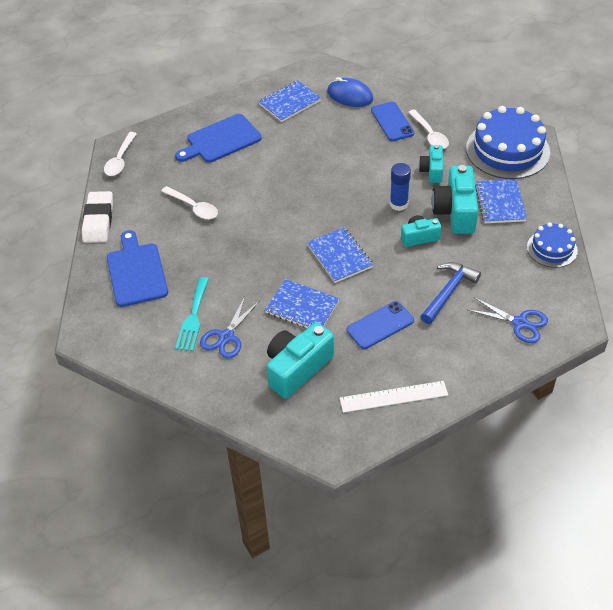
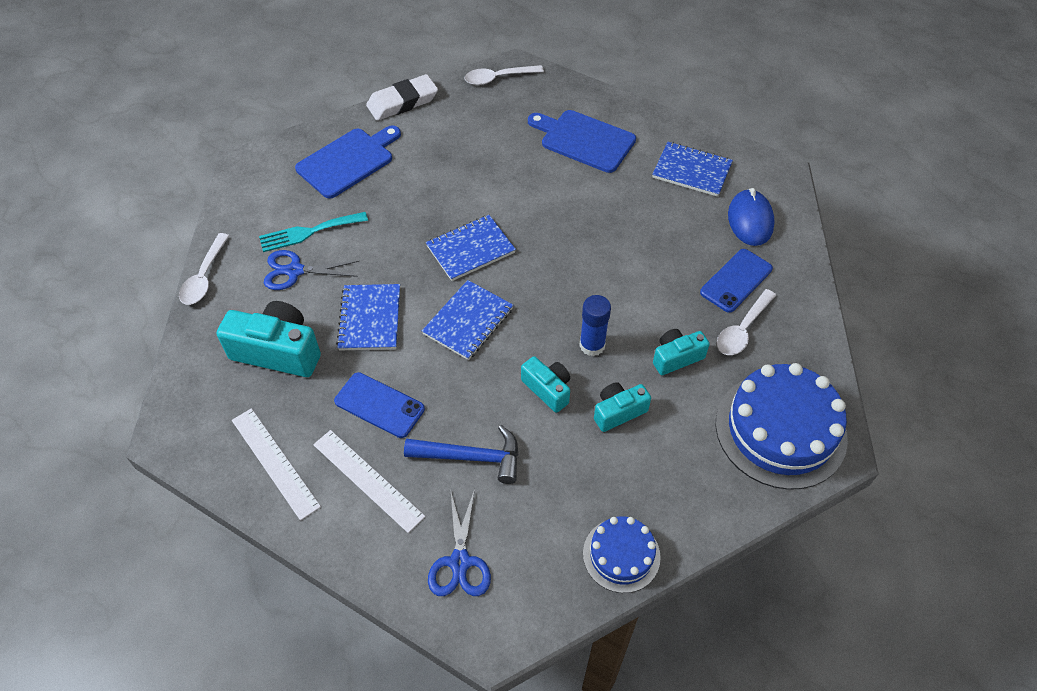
camera: 60 degrees right, 5 degrees up
white spoon [161,186,218,219] -> white spoon moved to [179,233,229,305]
turquoise camera [431,165,478,234] -> turquoise camera [594,382,651,432], size x0.58
blue notebook [475,179,527,223] -> blue notebook moved to [426,215,516,281]
none -> white ruler [313,430,426,533]

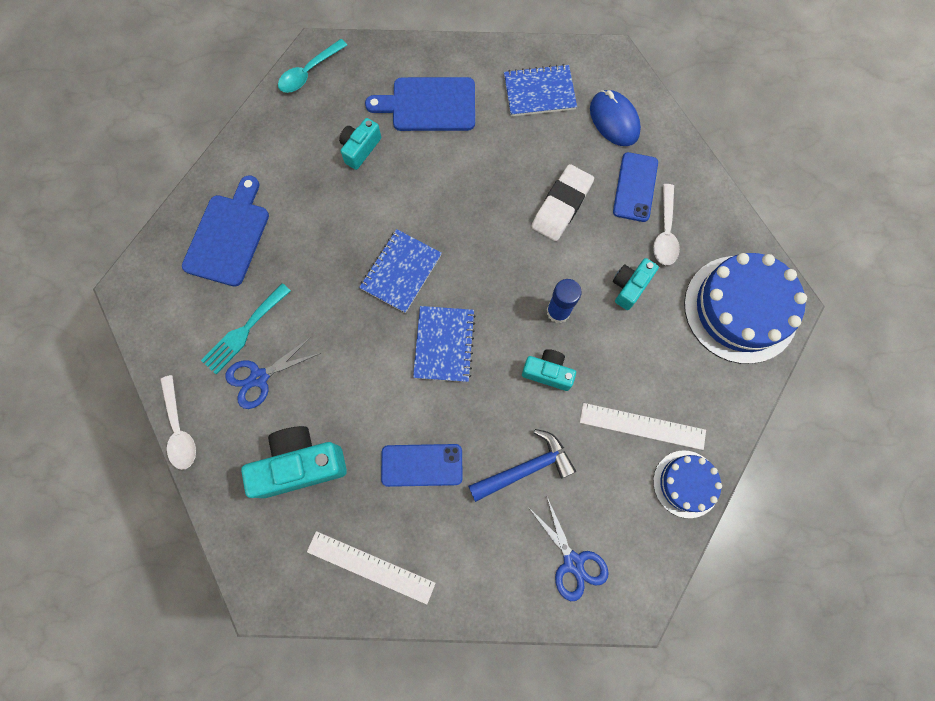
camera: 30 degrees left, 20 degrees up
white ruler [313,430,426,533] -> white ruler moved to [580,403,706,450]
blue notebook [336,284,400,351] -> none
white eraser [366,74,438,121] -> white eraser moved to [531,164,594,241]
white spoon [465,65,544,85] -> turquoise spoon [278,39,347,93]
turquoise camera [594,382,651,432] -> turquoise camera moved to [339,118,381,170]

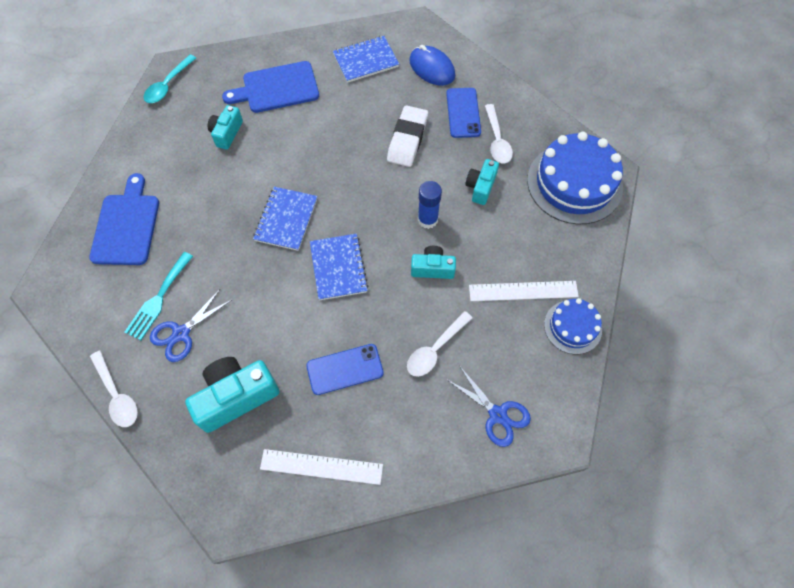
camera: 15 degrees left, 10 degrees down
blue hammer [468,429,576,502] -> white spoon [407,311,473,377]

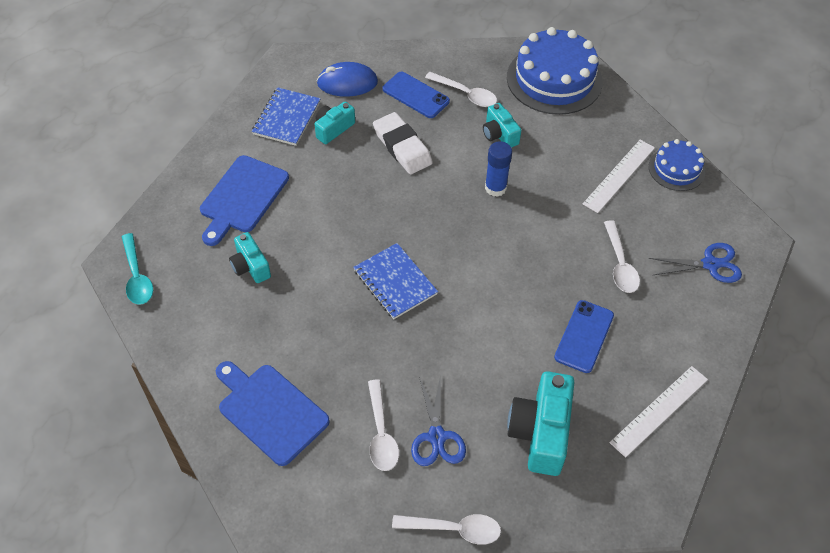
camera: 50 degrees left, 10 degrees down
turquoise fork [124,252,193,340] -> white spoon [368,380,399,471]
blue notebook [310,234,368,300] -> none
turquoise camera [411,246,456,279] -> turquoise camera moved to [315,102,355,144]

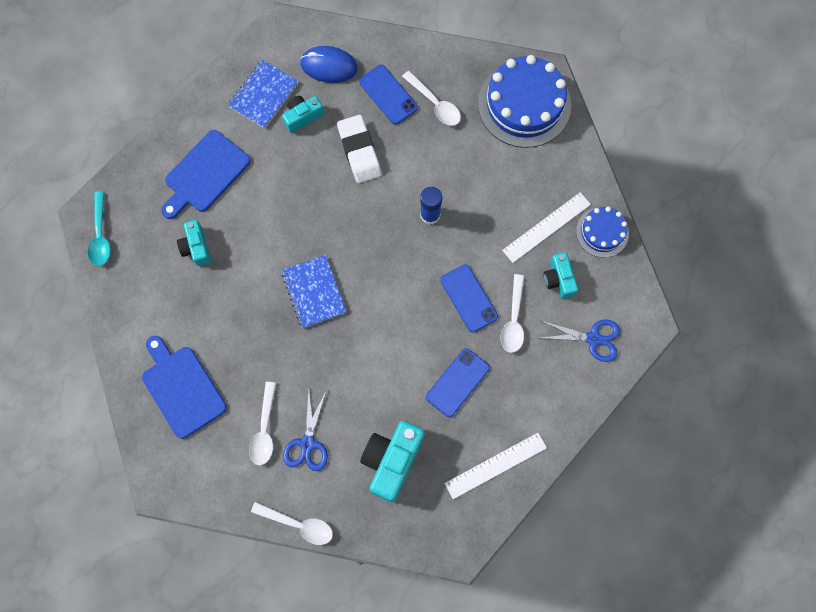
camera: 15 degrees right, 20 degrees up
turquoise camera [483,103,521,148] -> turquoise camera moved to [544,252,578,299]
none -> blue phone [440,264,498,333]

